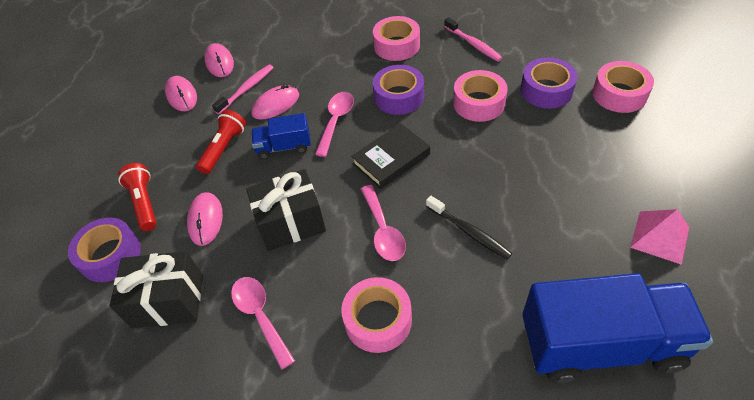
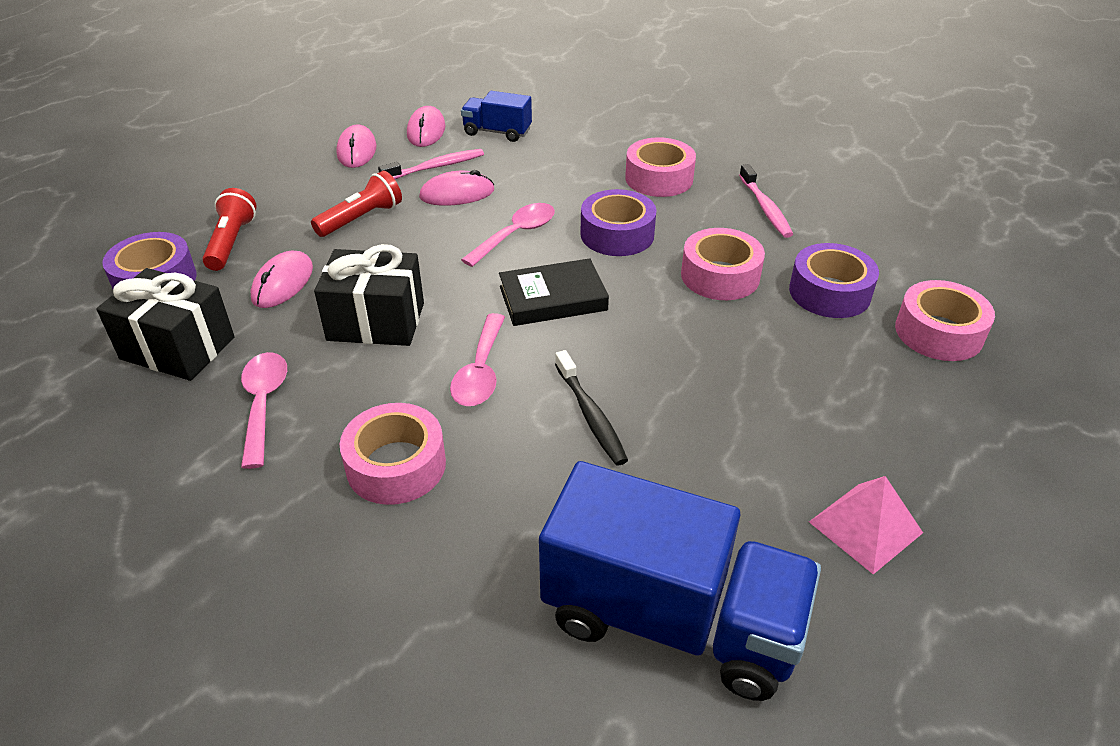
camera: 20 degrees right, 10 degrees down
blue truck [251,113,311,159] -> blue truck moved to [461,91,532,142]

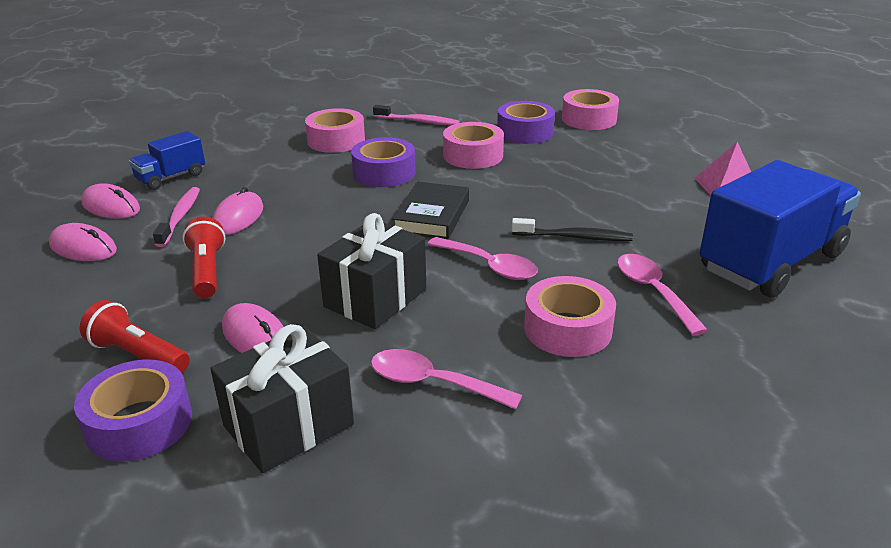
camera: 60 degrees left, 10 degrees down
pink spoon [461,203,555,267] -> pink spoon moved to [617,254,708,336]

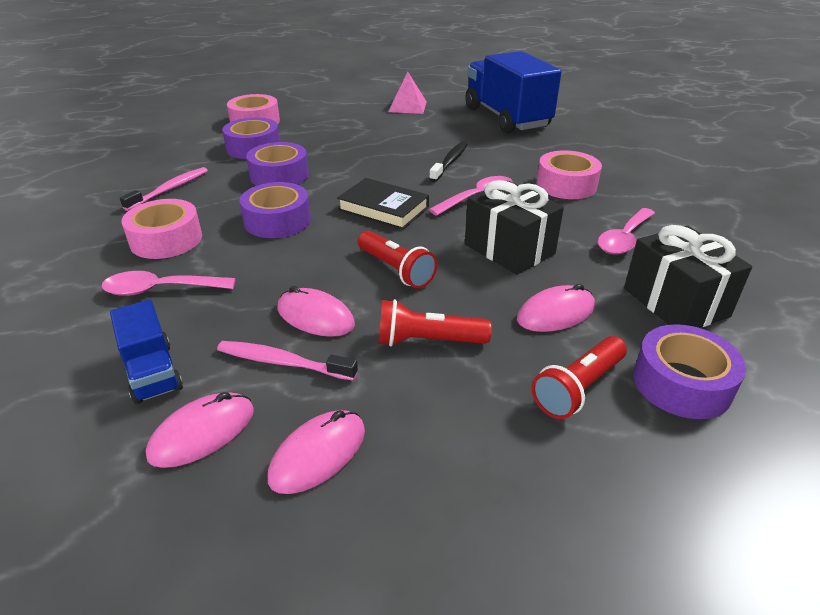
camera: 75 degrees left, 5 degrees up
pink tape [443,122,504,169] -> purple tape [246,142,309,186]
pink spoon [617,254,708,336] -> pink spoon moved to [102,271,236,296]
none -> red flashlight [358,231,437,289]

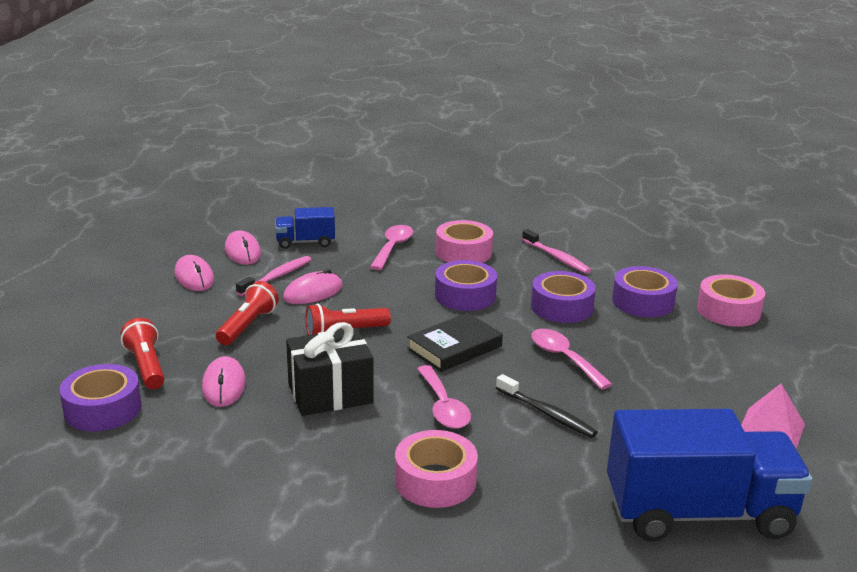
camera: 110 degrees right, 10 degrees down
pink spoon [597,208,655,254] -> pink spoon moved to [531,329,612,389]
black gift [624,225,752,328] -> none

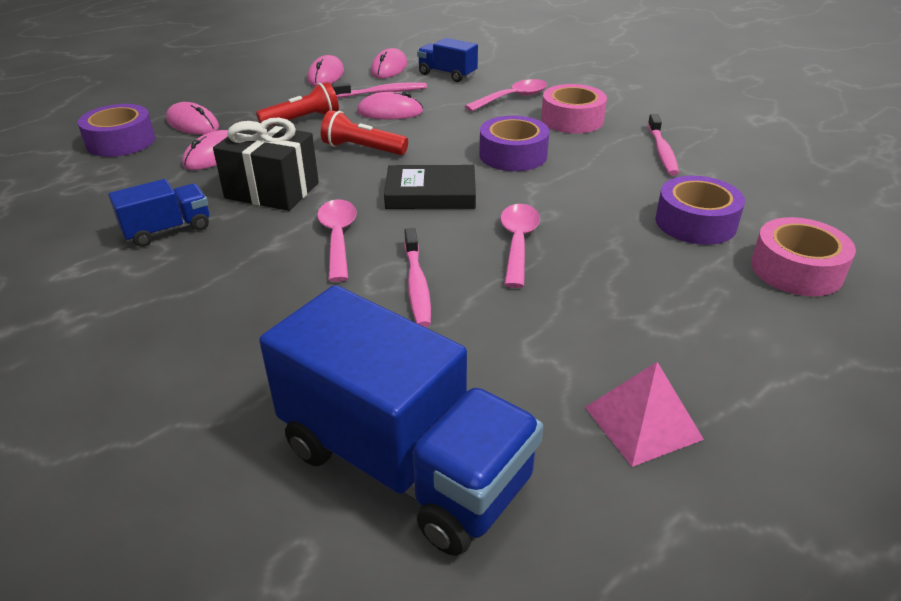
camera: 40 degrees right, 10 degrees up
red flashlight [121,318,165,389] -> pink mouse [166,102,219,134]
pink tape [395,430,478,508] -> none
pink spoon [417,365,471,429] -> pink spoon turned 150 degrees clockwise [317,199,357,282]
black toothbrush [496,374,598,438] -> pink toothbrush [404,228,431,327]
purple tape [531,271,596,323] -> none
none -> blue truck [108,179,209,247]

